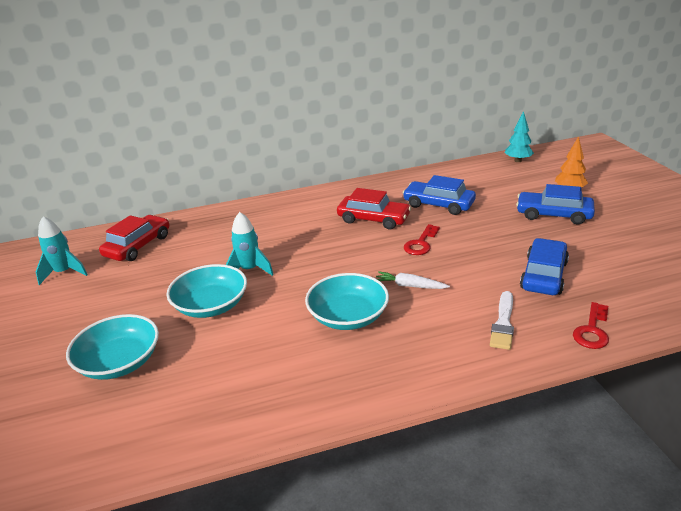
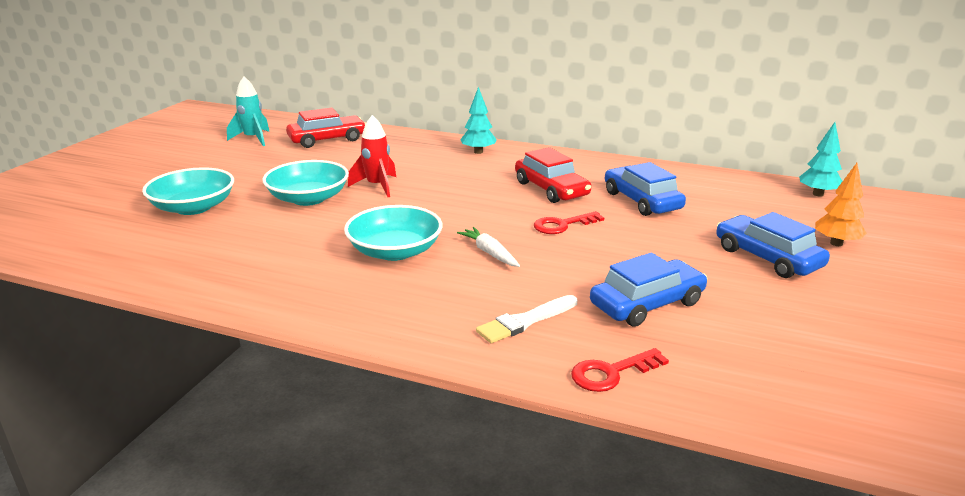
camera: 35 degrees right, 5 degrees down
turquoise rocket [226,212,274,276] -> red rocket [348,115,396,197]
none -> turquoise tree [460,87,497,154]

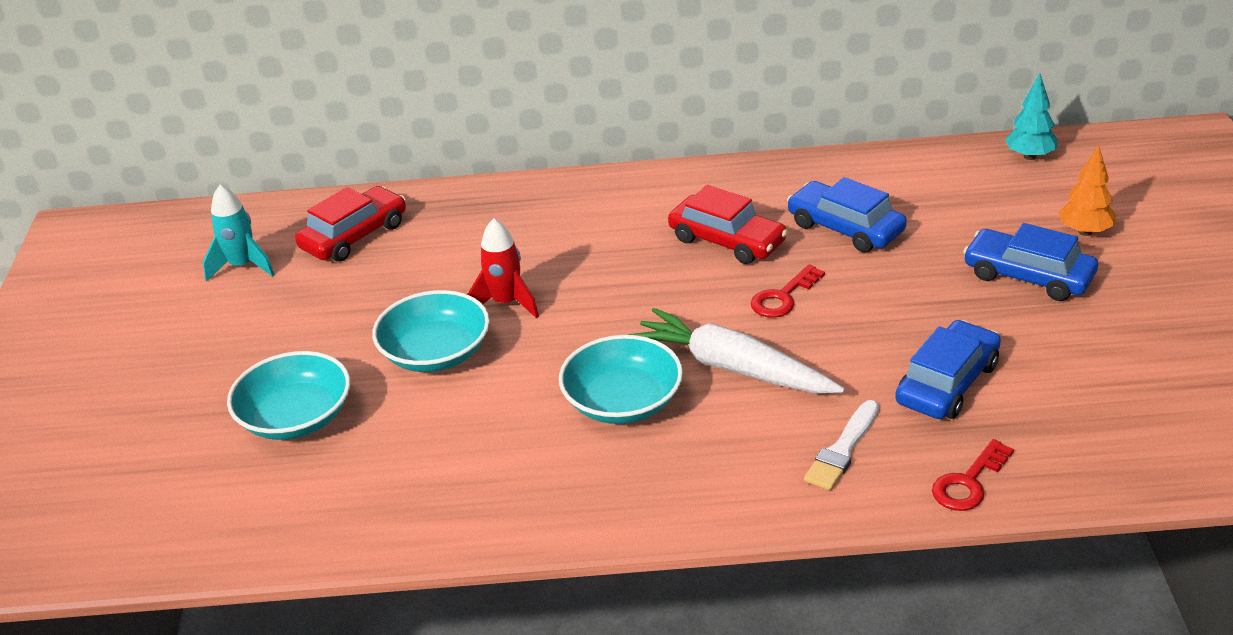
camera: 20 degrees left, 10 degrees up
white carrot [457,227,520,267] -> white carrot [628,308,845,393], size x1.97
turquoise tree [460,87,497,154] -> none

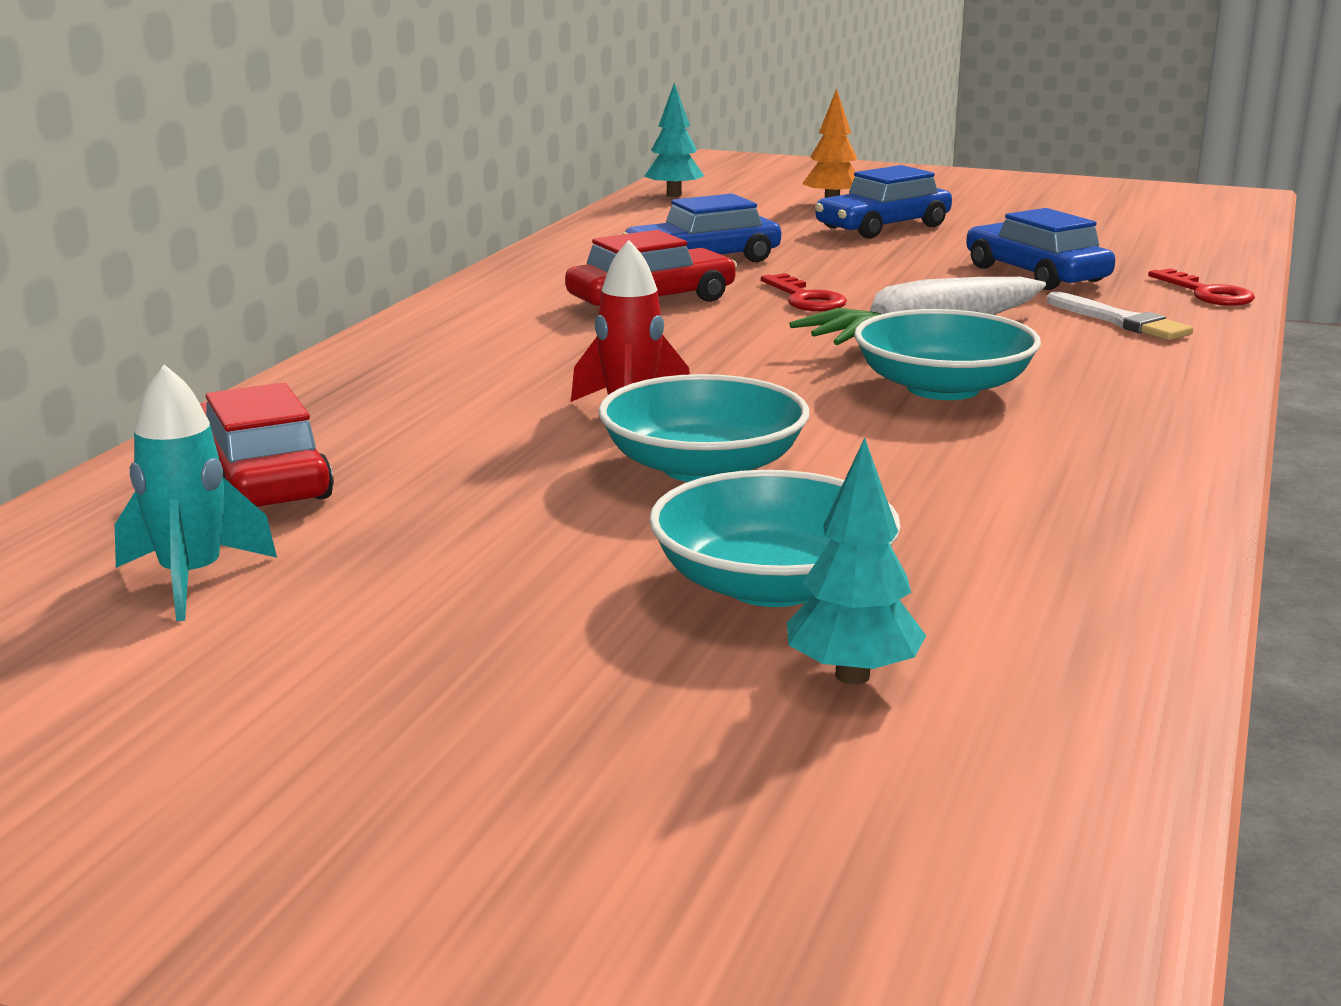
camera: 70 degrees left, 15 degrees down
none -> turquoise tree [787,438,926,685]

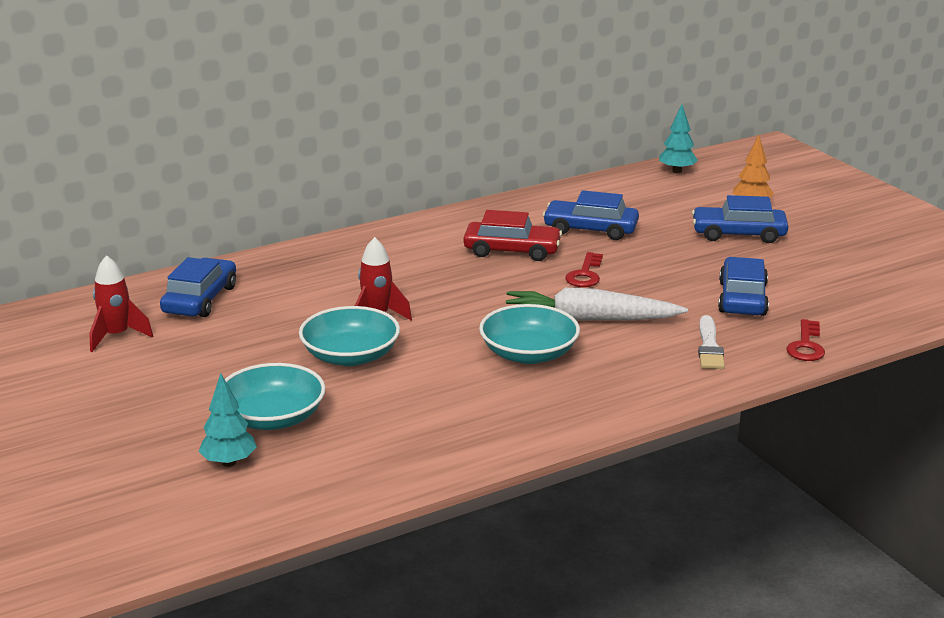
camera: 40 degrees right, 5 degrees up
turquoise rocket [115,364,277,621] -> red rocket [90,255,153,352]
red car [200,383,334,507] -> blue car [160,257,236,317]

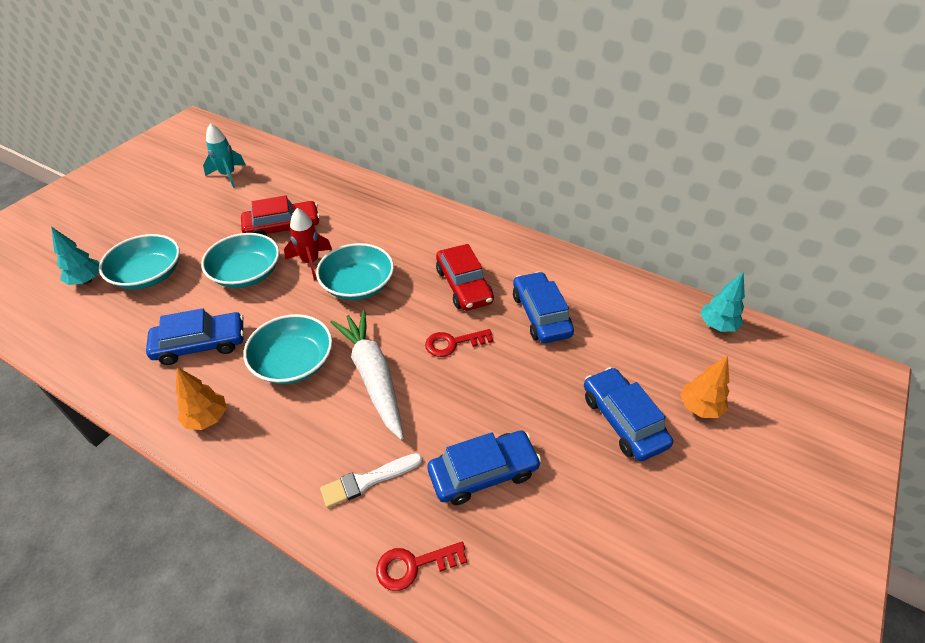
camera: 60 degrees right, 20 degrees up
red rocket [90,255,153,352] -> turquoise rocket [203,123,246,188]
blue car [160,257,236,317] -> blue car moved to [146,308,244,365]
none -> orange tree [176,367,227,430]
none -> red car [241,196,320,236]
none -> turquoise bowl [316,243,394,300]

